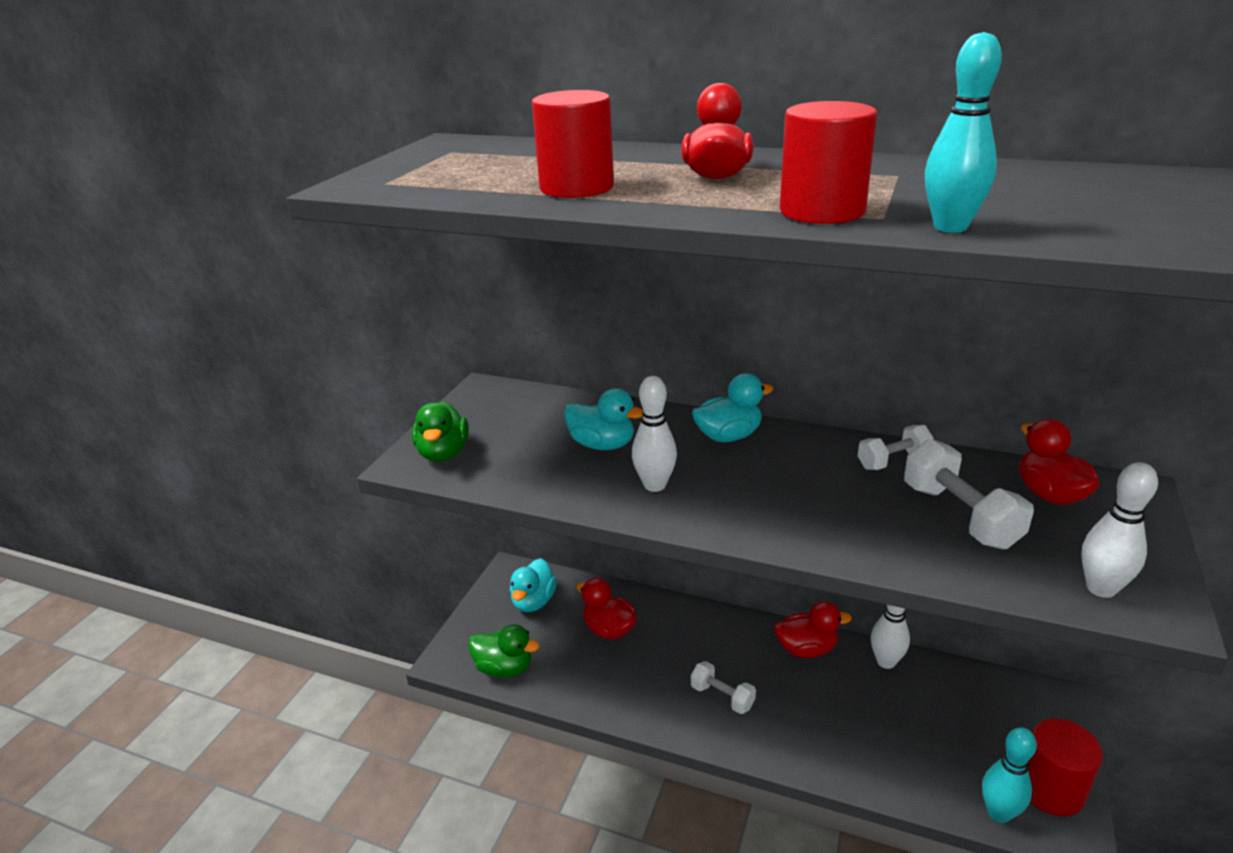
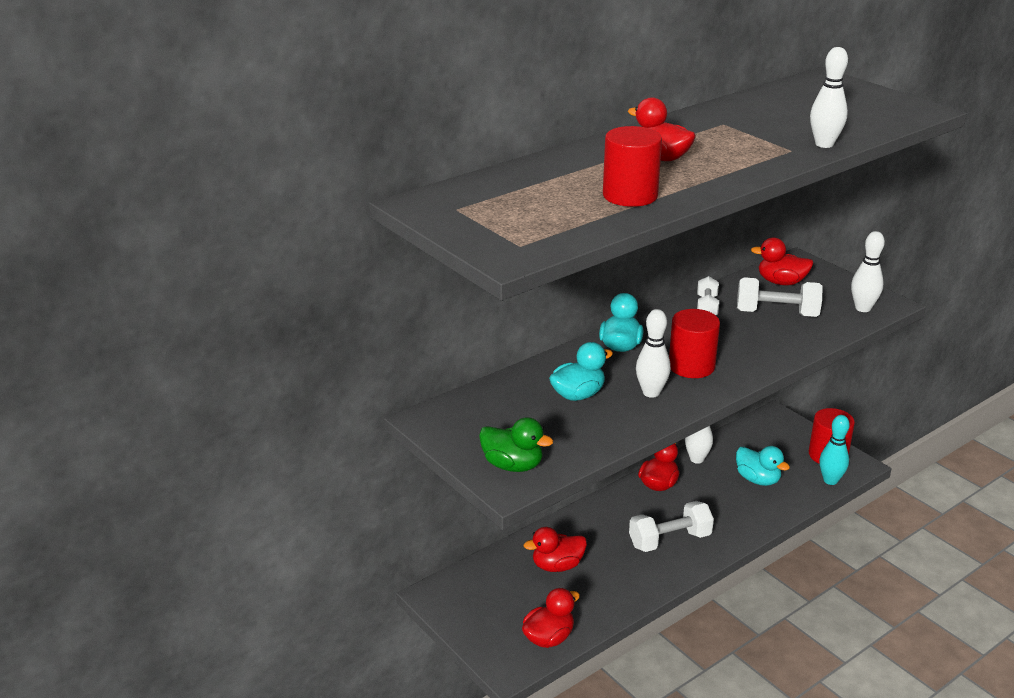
camera: 60 degrees left, 0 degrees up
green duck [468,624,540,678] -> red duck [522,588,580,648]
turquoise duck [510,558,557,612] -> turquoise duck moved to [736,446,790,486]
white dumbbell [691,661,756,714] -> white dumbbell [629,501,714,552], size x1.59
red cylinder [780,101,877,224] -> red cylinder moved to [669,309,720,378]
turquoise bowling pin [925,32,1002,233] -> white bowling pin [810,47,848,148]

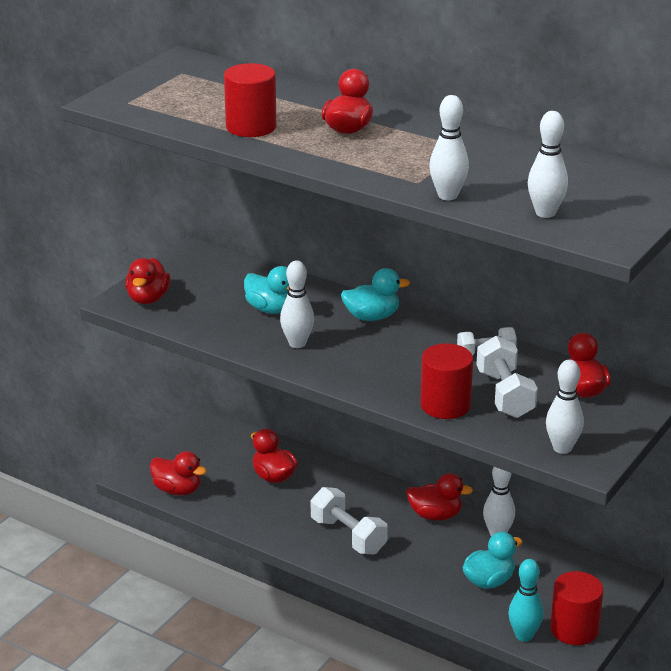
camera: 70 degrees right, 0 degrees up
green duck [479,417,553,472] -> red duck [125,258,170,304]
red cylinder [669,309,720,378] -> red cylinder moved to [420,343,473,419]
turquoise duck [736,446,790,486] -> turquoise duck turned 150 degrees counterclockwise [463,532,523,589]
none -> white bowling pin [528,111,568,218]

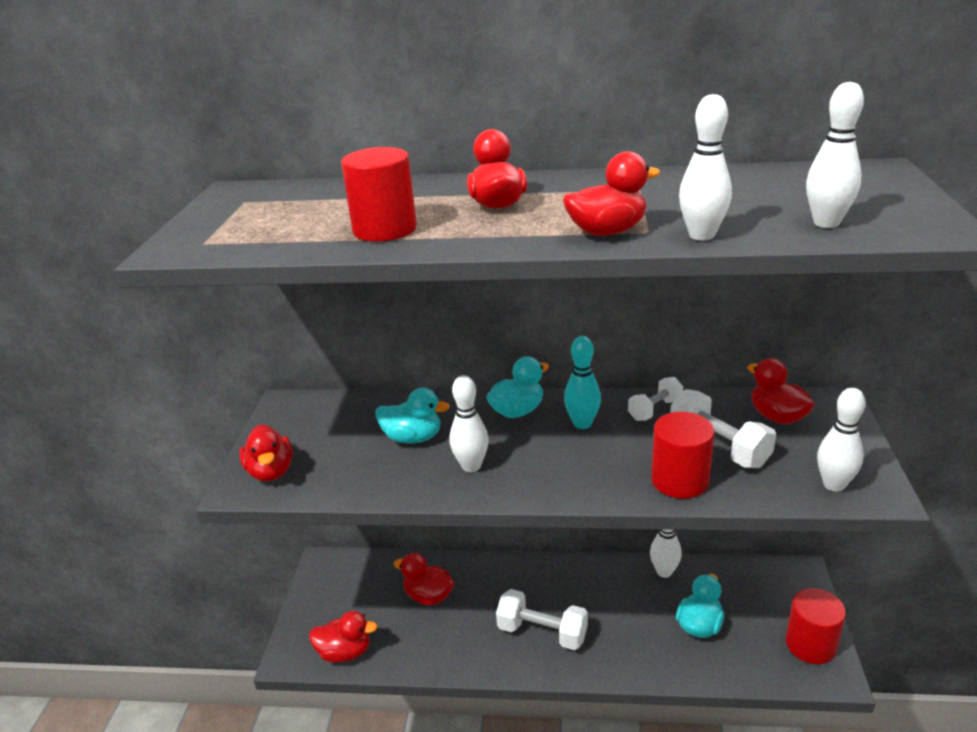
camera: 25 degrees left, 0 degrees up
red duck [406,473,473,520] -> red duck moved to [563,151,660,236]
turquoise bowling pin [508,559,543,642] -> turquoise bowling pin moved to [564,336,601,429]

